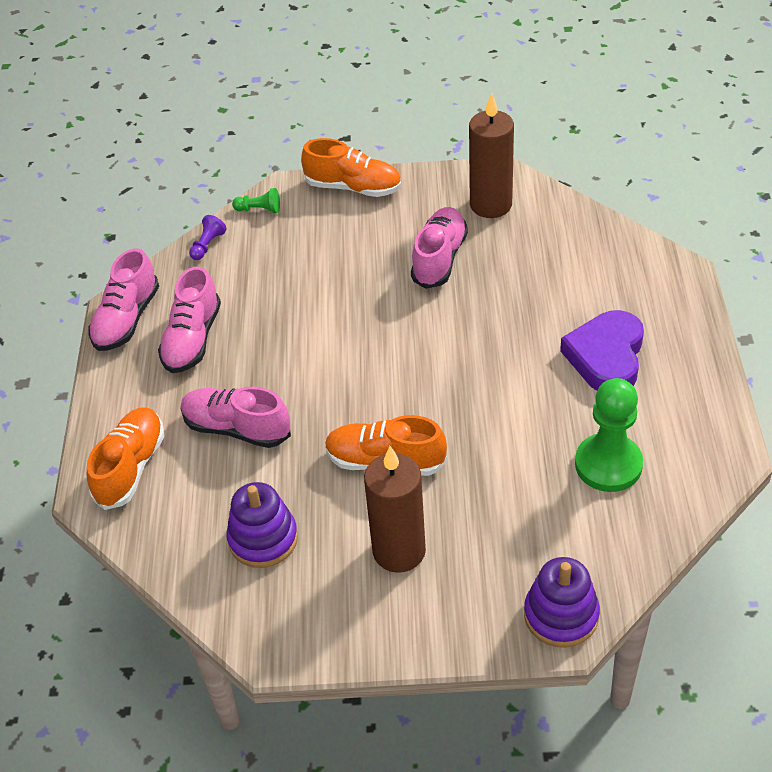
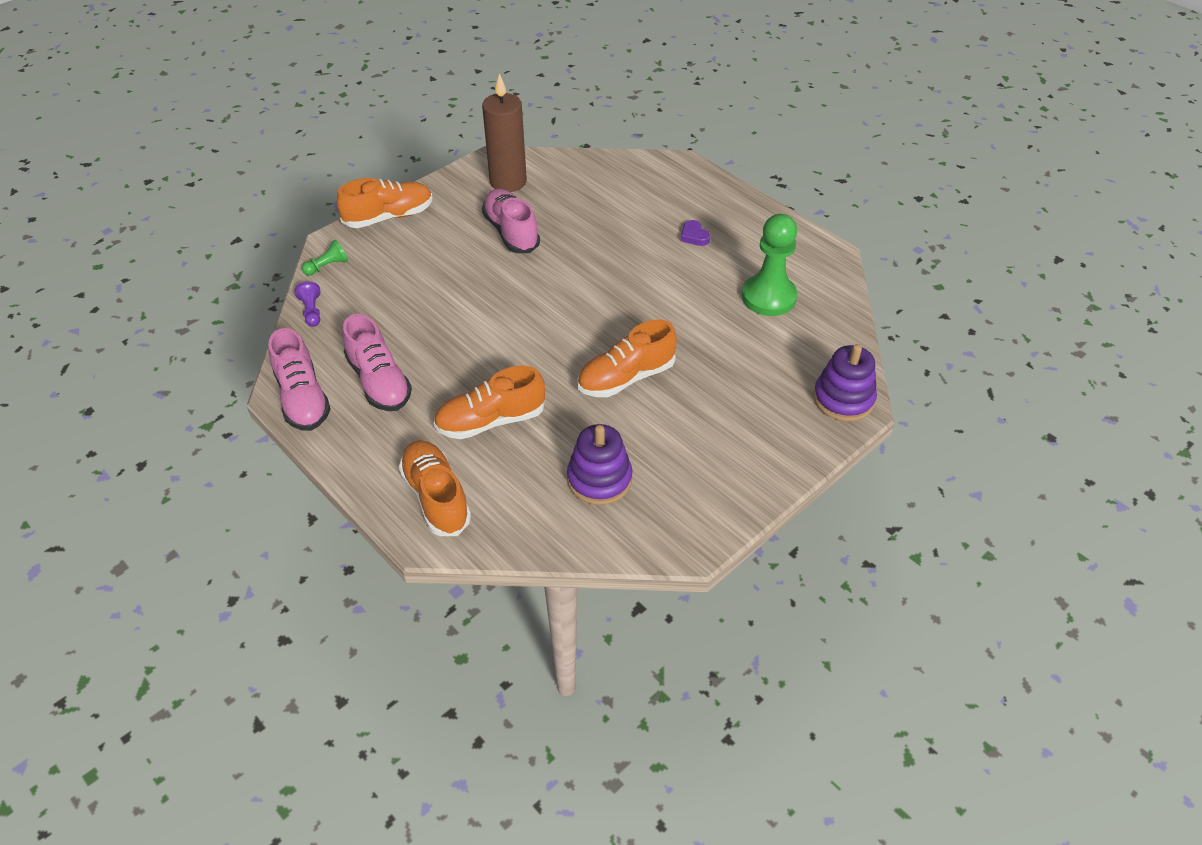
camera: 45 degrees left, 0 degrees up
pink shoe [180,387,291,448] -> orange shoe [433,366,545,439]
brown candle [364,446,426,573] -> none
purple heart [560,310,644,391] -> purple heart [681,220,710,246], size x0.43

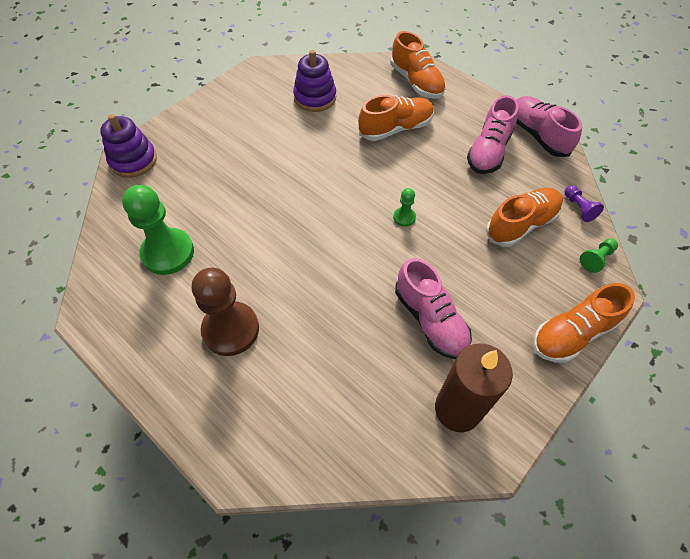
camera: 175 degrees right, 10 degrees up
pink shoe [343,314,412,411] -> pink shoe turned 120 degrees counterclockwise [467,95,519,174]
orange shoe [577,320,677,397] -> orange shoe moved to [486,188,563,247]
purple heart [681,220,710,246] -> brown pawn [192,268,259,356]
none -> green pawn [393,188,416,227]

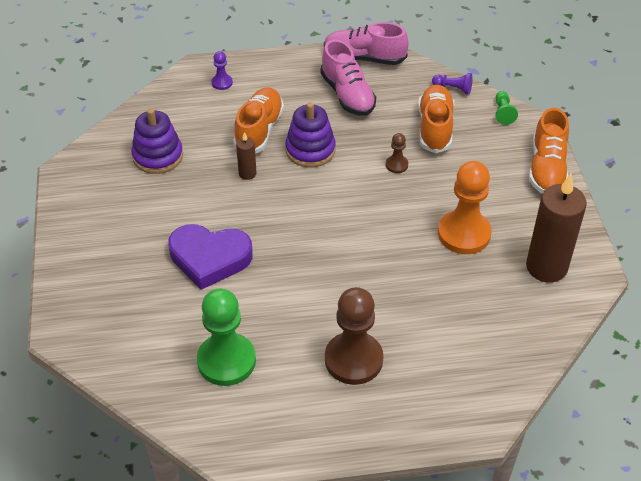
camera: 50 degrees left, 10 degrees down
purple stacking toy [100,114,157,178] -> purple stacking toy moved to [285,102,336,167]
orange shoe [391,31,446,99] -> purple pawn [212,51,233,90]
green pawn [393,188,416,227] -> none
pink shoe [395,258,472,359] -> orange pawn [438,161,492,254]
none -> purple heart [168,224,253,290]
none -> brown candle [236,132,257,180]
none -> brown pawn [386,133,408,173]

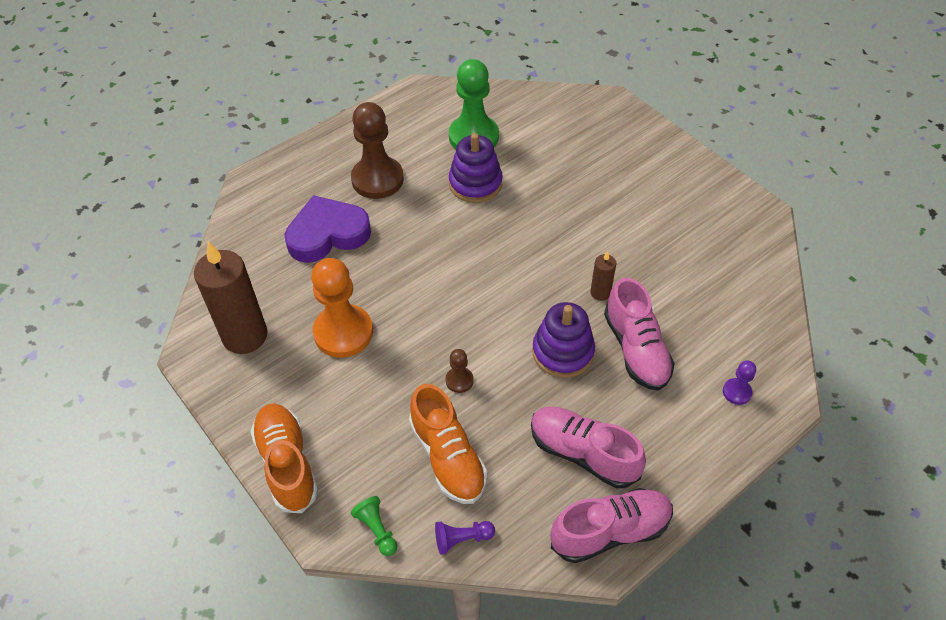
camera: 150 degrees right, 5 degrees up
purple stacking toy [131,109,183,174] -> purple stacking toy moved to [449,133,503,203]
purple heart [168,224,253,290] -> purple heart moved to [285,195,371,263]
orange shoe [233,87,284,153] -> pink shoe [604,278,675,390]

